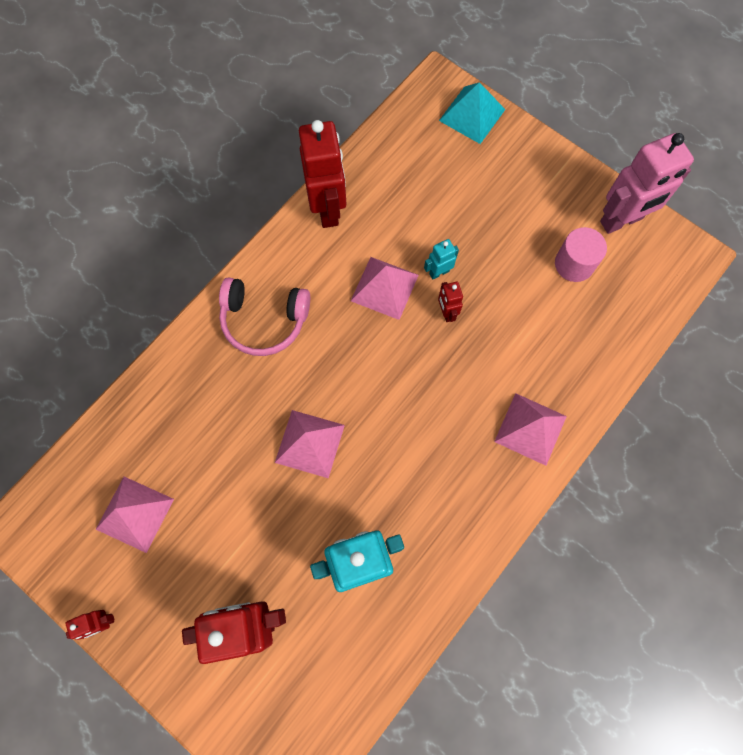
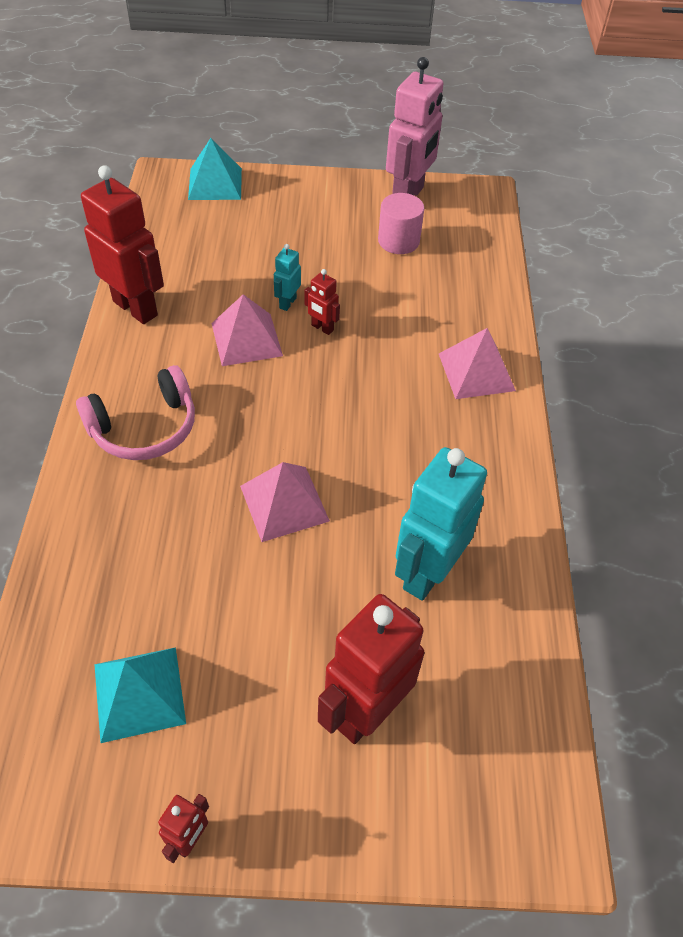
camera: 40 degrees left, 20 degrees down
pink pyramid [96,477,174,553] -> turquoise pyramid [94,647,186,743]

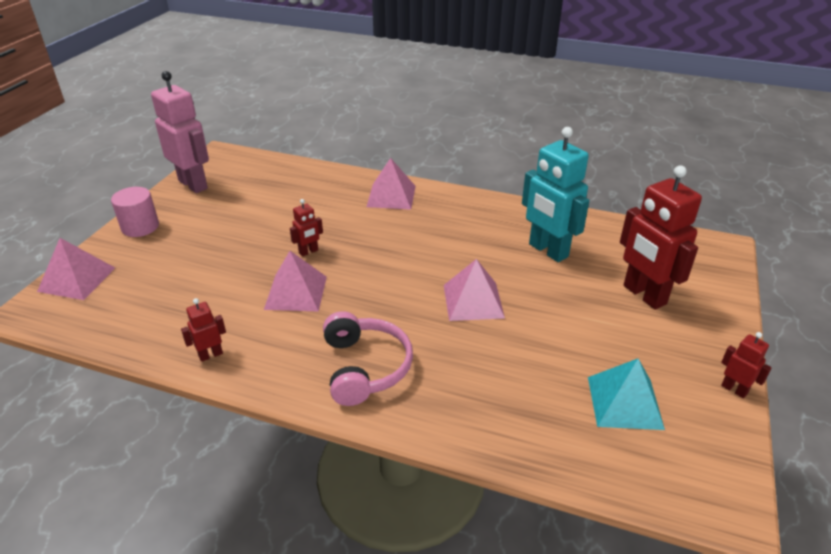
camera: 70 degrees left, 15 degrees down
red robot [81,165,164,324] -> red robot [181,298,226,362], size x0.46
turquoise pyramid [188,138,242,200] -> pink pyramid [37,238,115,300]
turquoise robot [274,244,301,311] -> none
pink cylinder [378,193,424,254] -> pink cylinder moved to [111,187,159,237]

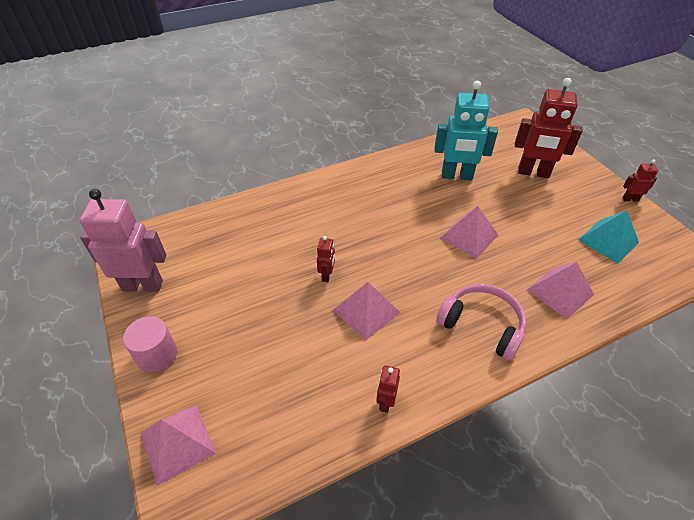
camera: 45 degrees left, 10 degrees up
pink pyramid [366,158,416,210] -> pink pyramid moved to [527,262,594,319]

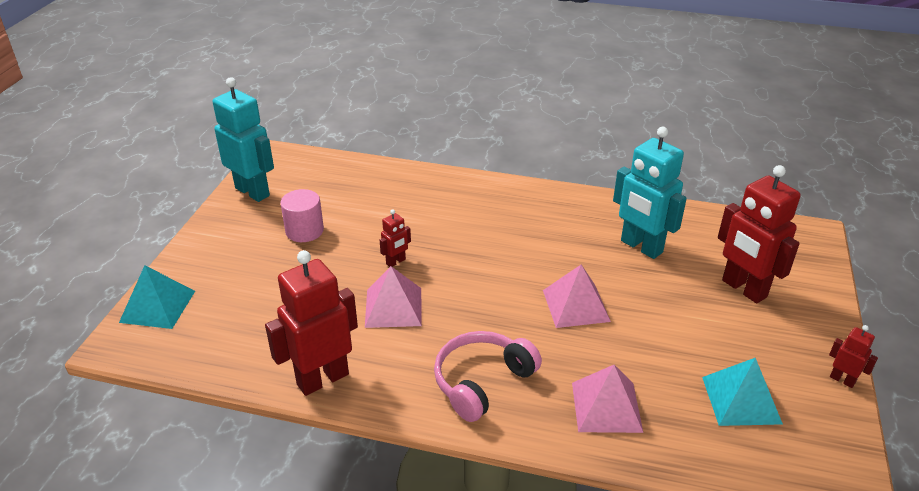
camera: 40 degrees right, 10 degrees down
pink robot [80,189,166,292] -> turquoise robot [213,77,274,202]
pink cylinder [123,316,177,372] -> pink cylinder moved to [280,189,324,242]
pink pyramid [140,405,216,486] -> turquoise pyramid [119,265,195,329]
red robot [376,366,400,413] -> red robot [265,250,358,396], size x2.17
pink headphones [436,284,526,361] -> pink headphones turned 120 degrees counterclockwise [434,331,542,422]

